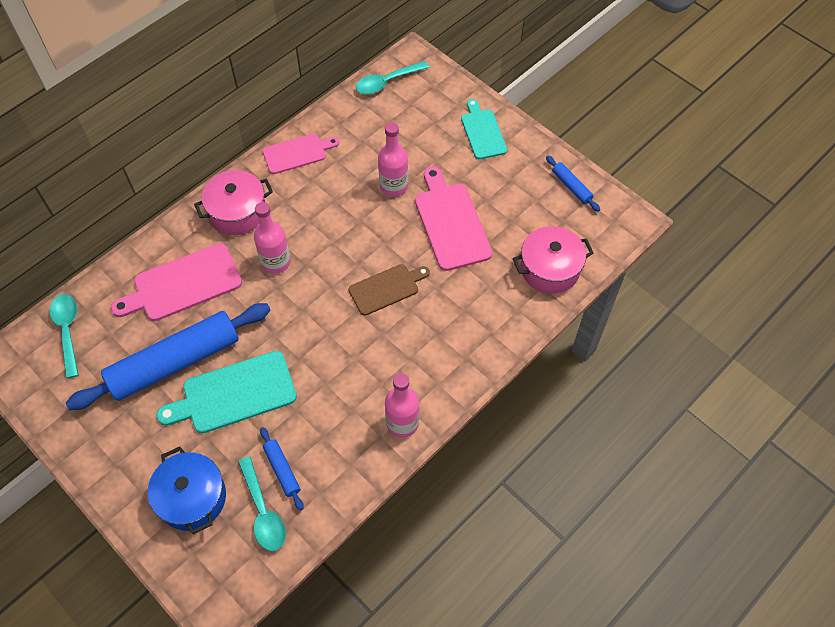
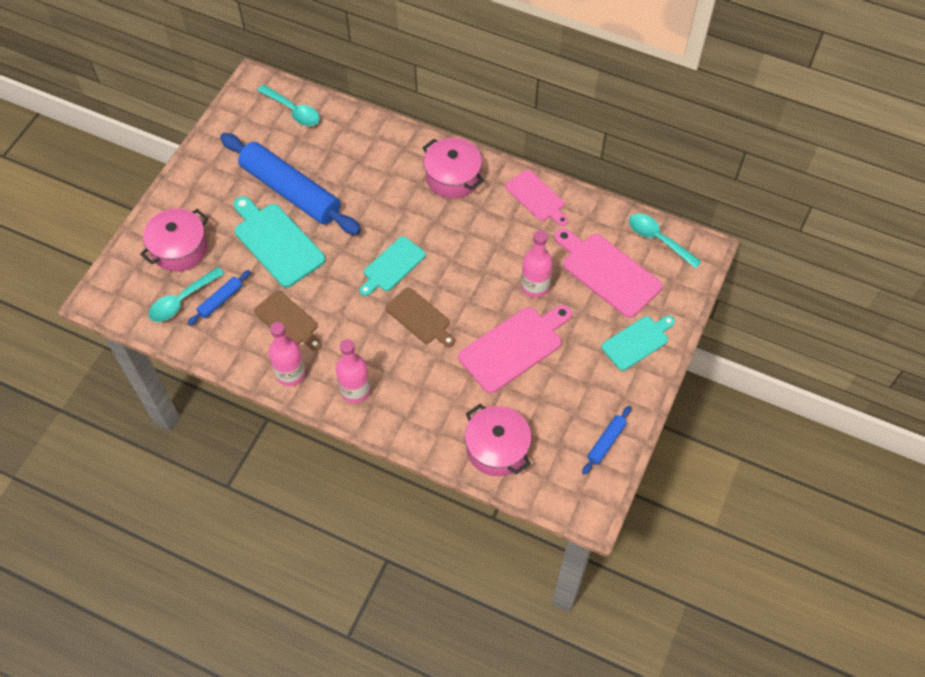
camera: 70 degrees right, 0 degrees up
turquoise spoon [50,294,79,378] -> turquoise spoon turned 75 degrees clockwise [257,84,320,126]
pink cutting board [111,243,242,321] -> pink cutting board moved to [554,228,662,318]
blue pot [148,447,226,534] -> pink pot [140,208,208,272]
pink bottle [254,202,291,274] -> pink bottle moved to [336,339,370,403]
none -> brown cutting board [254,291,322,351]
none -> turquoise cutting board [360,236,426,296]

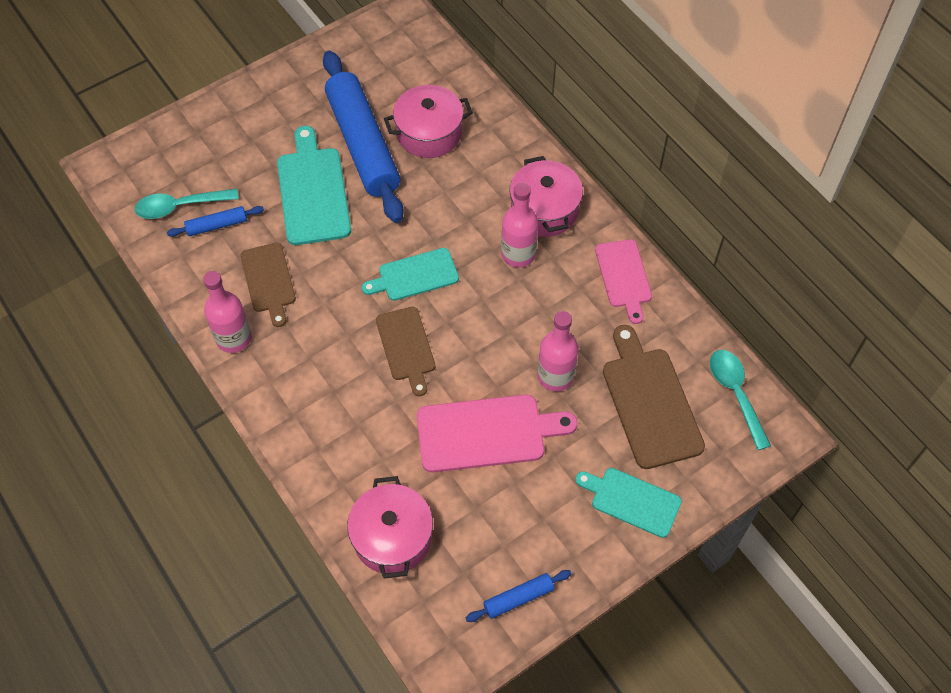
camera: 30 degrees right, 0 degrees up
pink pot [140,208,208,272] -> pink pot moved to [384,85,473,158]
turquoise spoon [257,84,320,126] -> none
pink bottle [336,339,370,403] -> pink bottle moved to [501,183,538,267]
pink cutting board [554,228,662,318] -> brown cutting board [603,325,705,469]
turquoise cutting board [601,316,675,371] -> turquoise cutting board turned 150 degrees counterclockwise [575,468,682,538]

